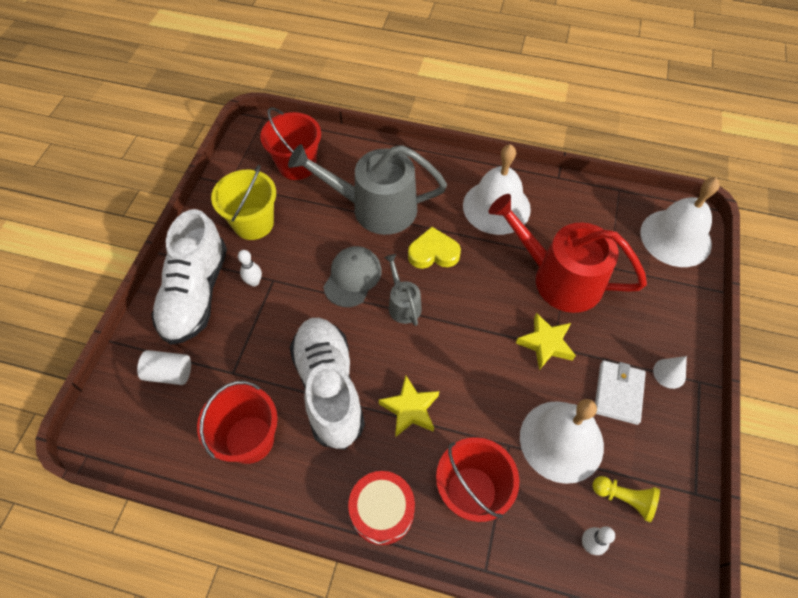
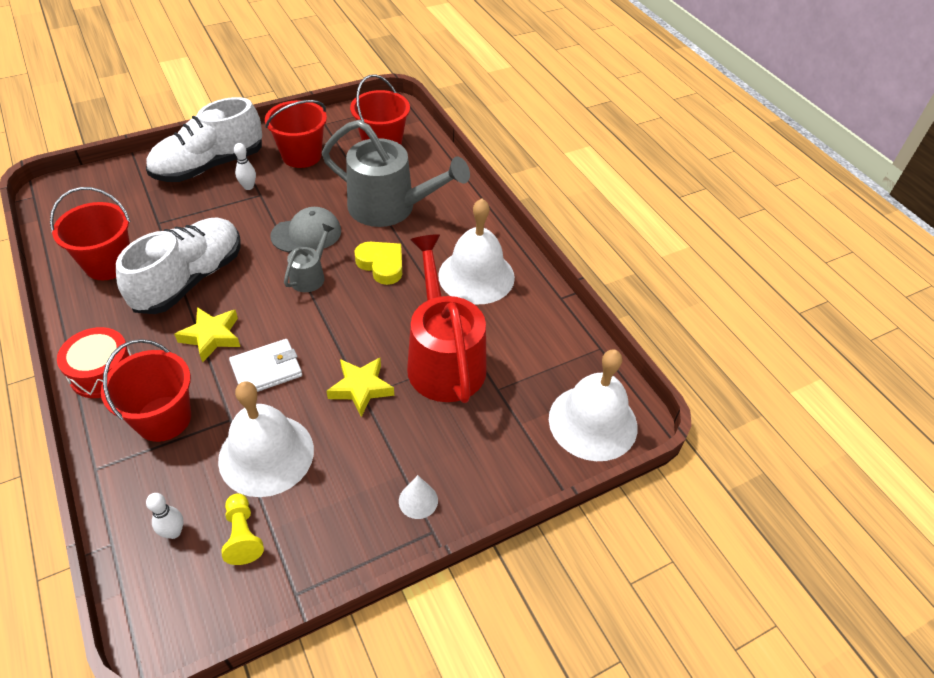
camera: 45 degrees right, 10 degrees down
white cylinder [137,350,191,385] -> none
yellow bucket [211,165,276,240] -> red bucket [265,100,327,168]
grey watering can [288,144,447,235] -> grey watering can turned 150 degrees clockwise [322,120,470,227]
white wallet [595,360,646,425] -> white wallet moved to [229,339,302,392]

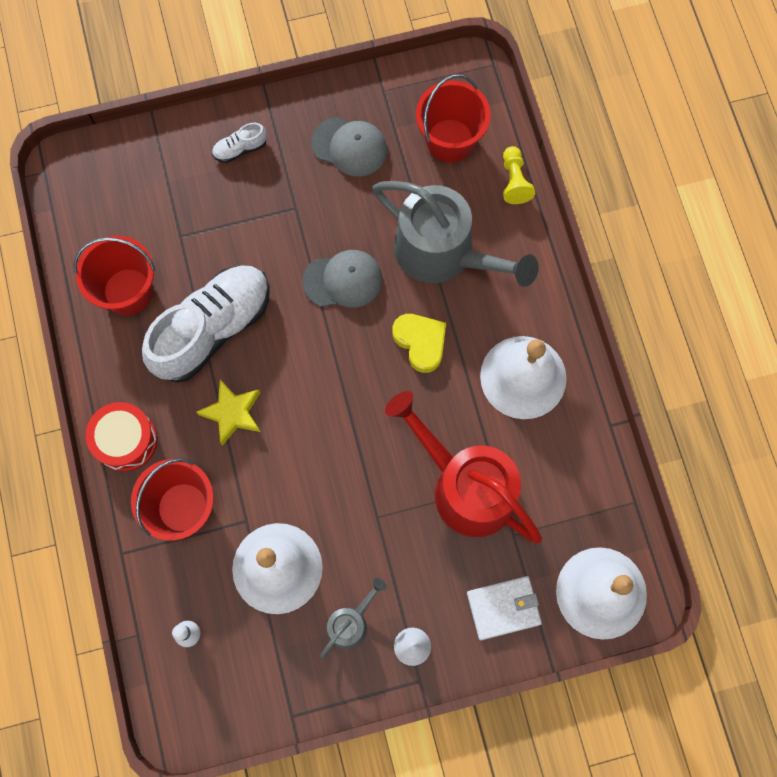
camera: 15 degrees right, 25 degrees up
white shoe [146,97,262,182] -> white shoe [212,123,267,163], size x0.41
yellow pawn [222,493,264,565] -> yellow pawn moved to [503,146,535,204]
white wallet [229,339,302,392] -> white wallet moved to [467,576,542,640]
white bowling pin [234,143,256,190] -> none
red bucket [265,100,327,168] -> grey cap [311,117,387,177]
grey watering can [284,223,334,292] -> grey watering can moved to [320,578,387,658]
yellow star [327,358,394,417] -> none
red watering can [407,234,487,403] -> red watering can turned 45 degrees counterclockwise [385,391,542,543]

